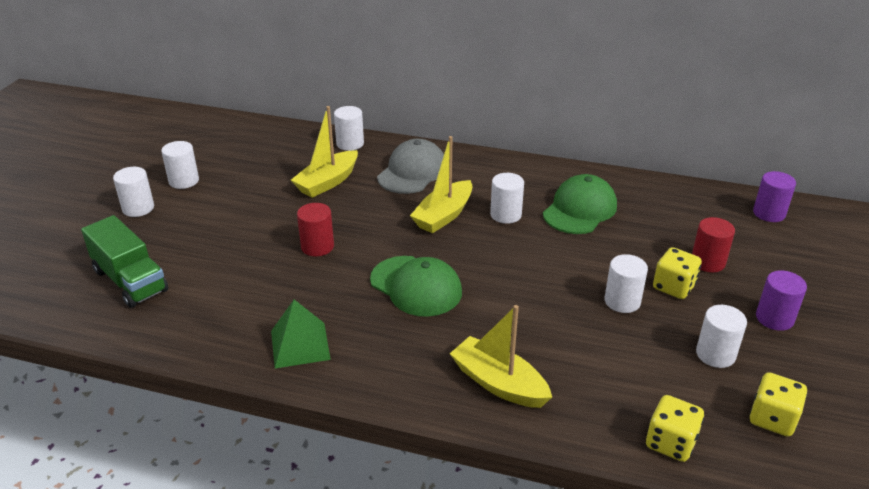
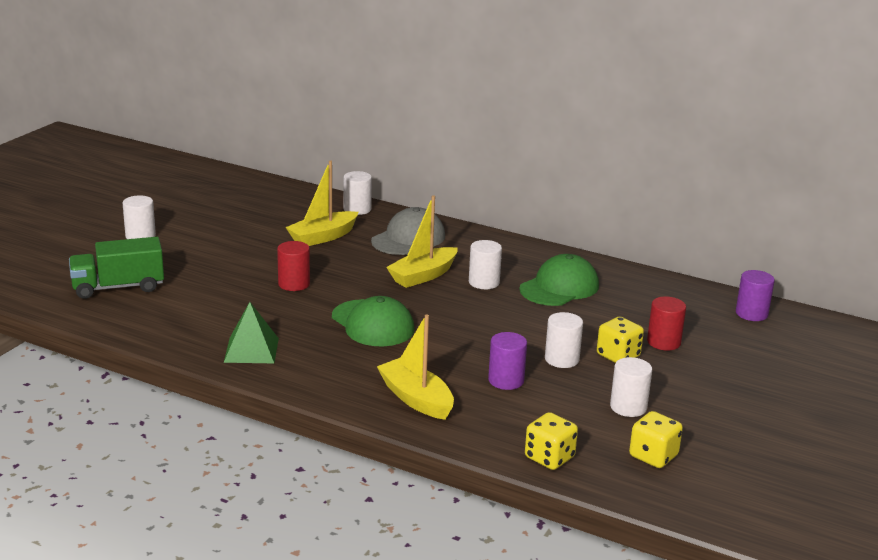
camera: 10 degrees right, 10 degrees down
green truck [81,215,168,308] -> green truck turned 105 degrees clockwise [69,237,164,299]
white cylinder [161,141,199,189] -> none
purple cylinder [756,270,807,331] -> purple cylinder moved to [488,332,527,390]

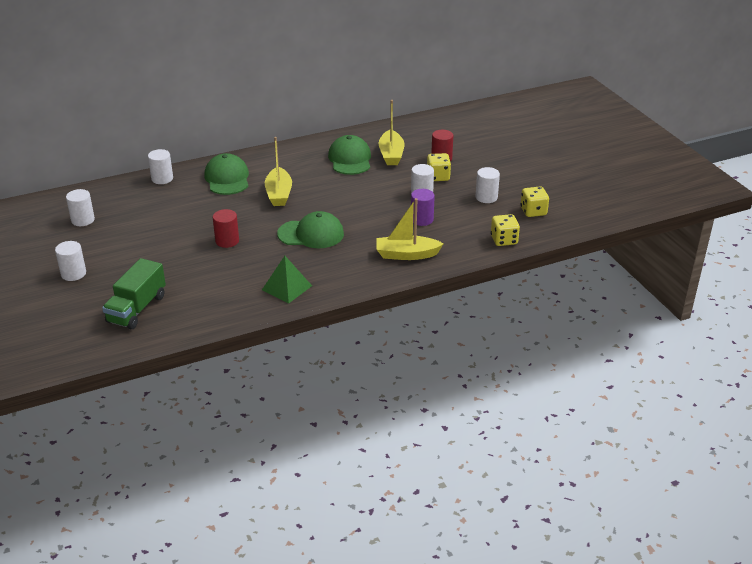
camera: 50 degrees left, 10 degrees up
yellow boat [285,160,359,246] -> yellow boat moved to [379,100,404,165]
grey cap [371,207,445,255] -> green cap [204,153,249,195]
white cylinder [469,240,502,289] -> white cylinder moved to [66,189,95,226]
purple cylinder [736,270,775,321] -> none

